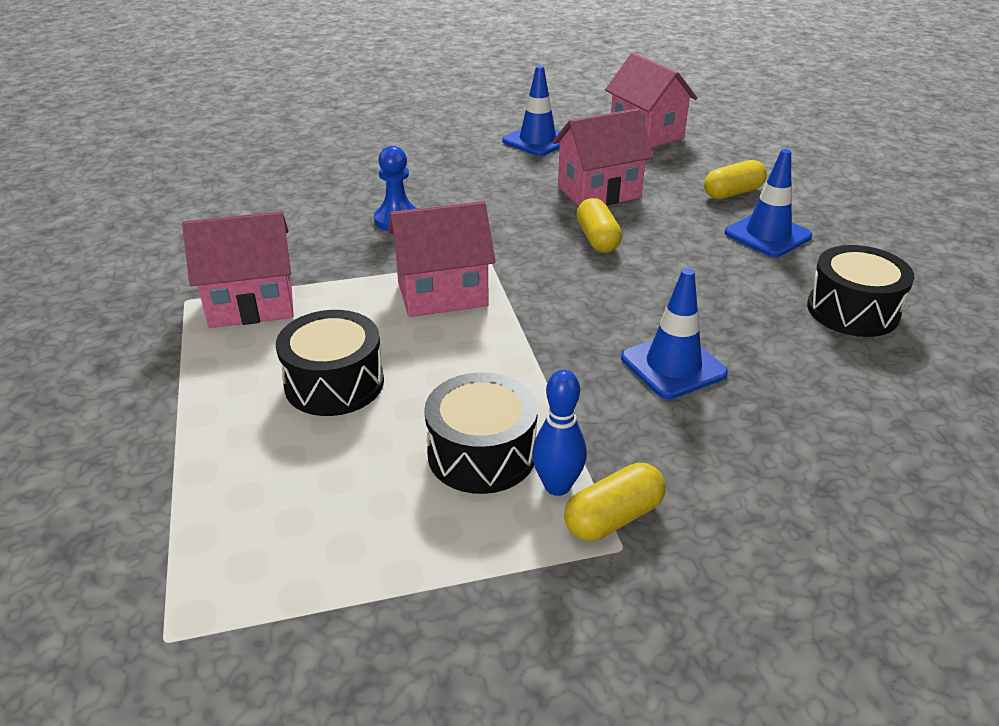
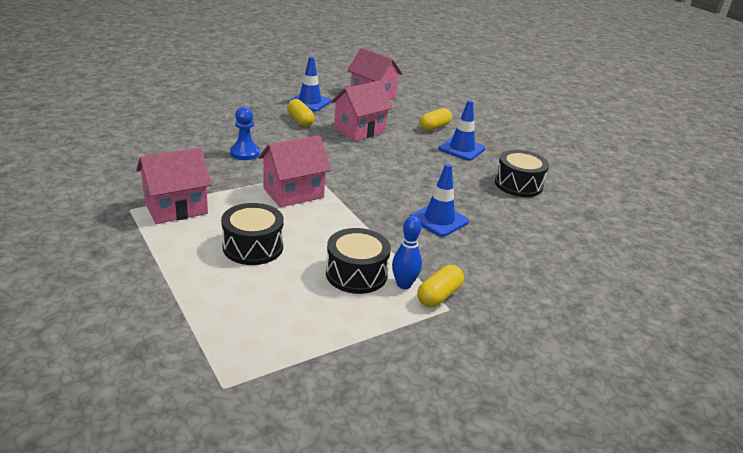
camera: 20 degrees left, 5 degrees down
yellow capsule [576,198,622,253] -> yellow capsule moved to [287,99,314,126]

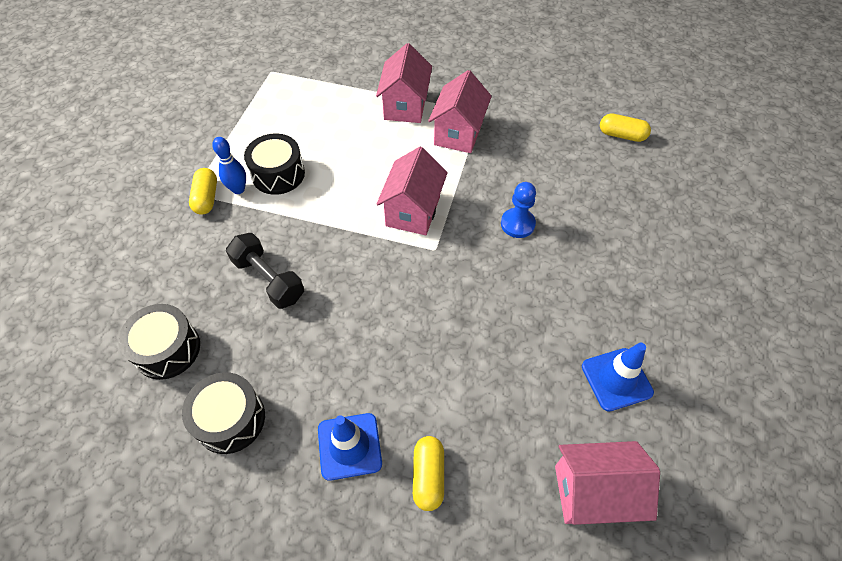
camera: 140 degrees right, 25 degrees up
black drum [221,203,284,265] -> black drum moved to [118,304,200,380]
yellow capsule [287,99,314,126] -> yellow capsule moved to [600,114,651,142]
pink house [331,80,393,141] -> pink house moved to [376,43,432,123]
blue traffic cone [410,164,469,237] -> black dumbbell [226,233,304,309]

